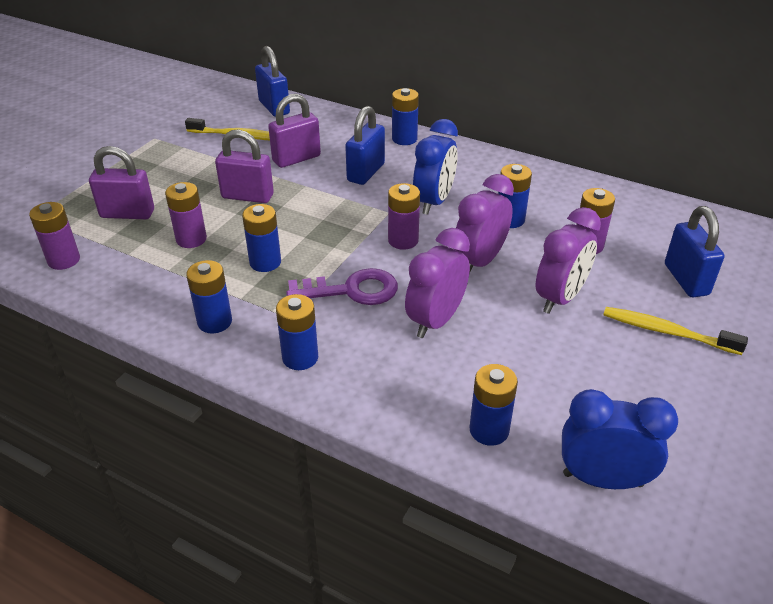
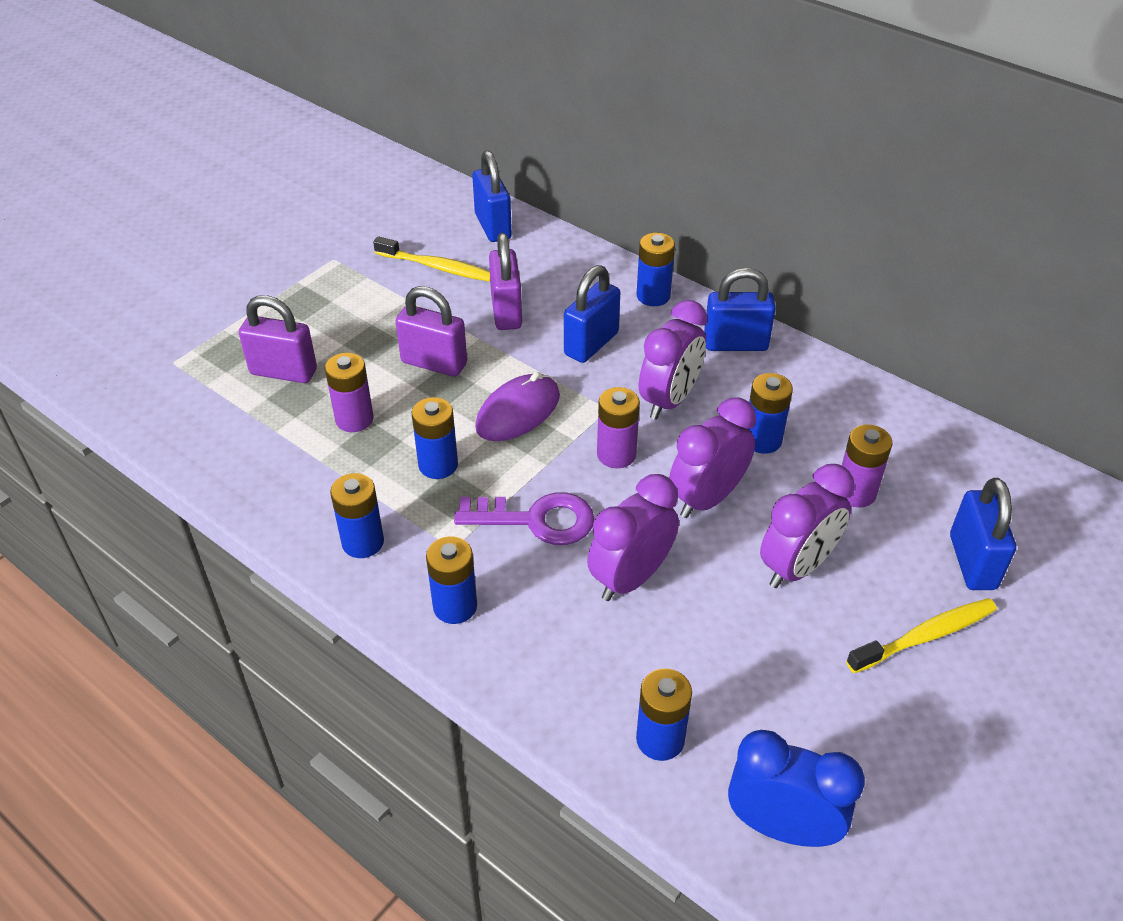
camera: 10 degrees right, 5 degrees up
purple battery [29,202,80,270] -> none
purple padlock [268,94,321,168] -> purple padlock turned 75 degrees counterclockwise [489,233,522,330]
blue clock [413,119,458,215] -> purple clock [639,300,707,420]
yellow toothbrush [603,307,748,355] -> yellow toothbrush turned 120 degrees clockwise [846,598,997,673]
none -> purple mouse [475,372,560,441]
none -> blue padlock [704,268,776,351]

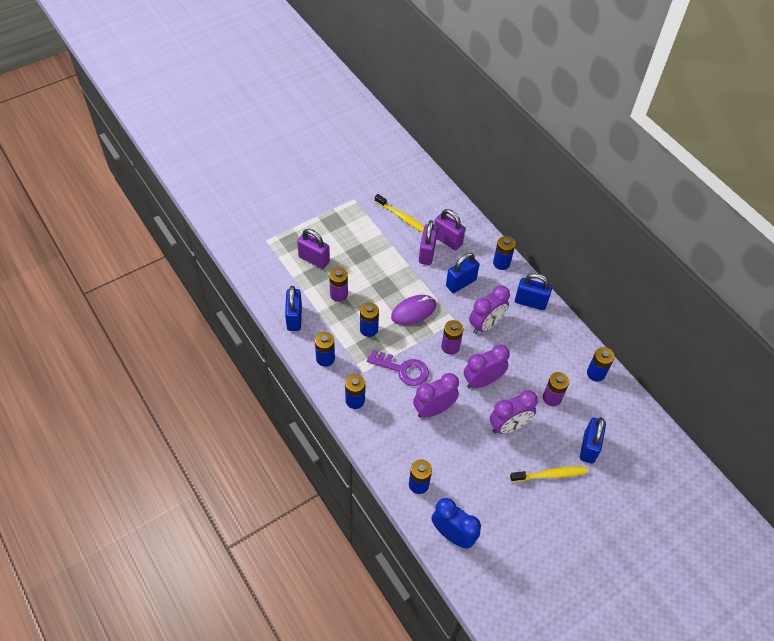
camera: 15 degrees right, 10 degrees up
purple padlock [395,286,467,377] -> purple padlock moved to [434,209,465,250]
blue padlock [472,150,512,242] -> blue padlock moved to [285,286,302,331]
blue battery [749,373,793,454] -> blue battery moved to [587,347,614,382]

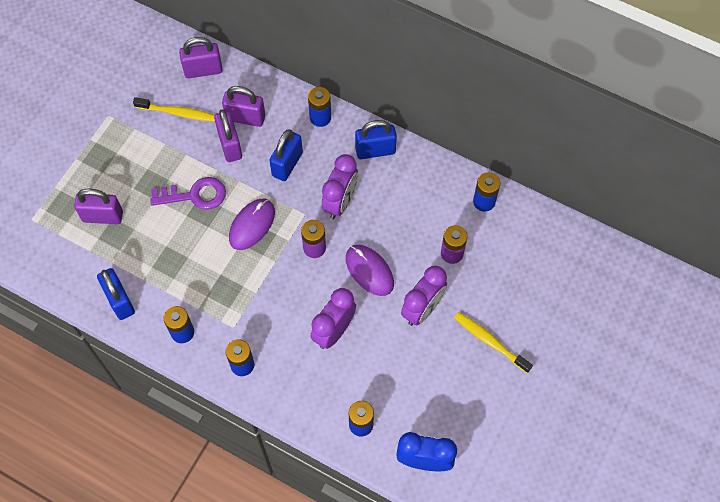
camera: 25 degrees left, 10 degrees up
purple battery [329,267,348,302] -> none
blue battery [360,302,379,337] -> none
purple key [367,349,429,386] -> purple key moved to [150,177,226,210]
purple clock [464,345,510,389] -> purple mouse [346,245,394,296]
yellow toothbrush [510,467,588,482] -> yellow toothbrush turned 105 degrees counterclockwise [454,312,533,373]
blue padlock [580,417,606,464] -> none
none -> purple padlock [179,37,223,78]

